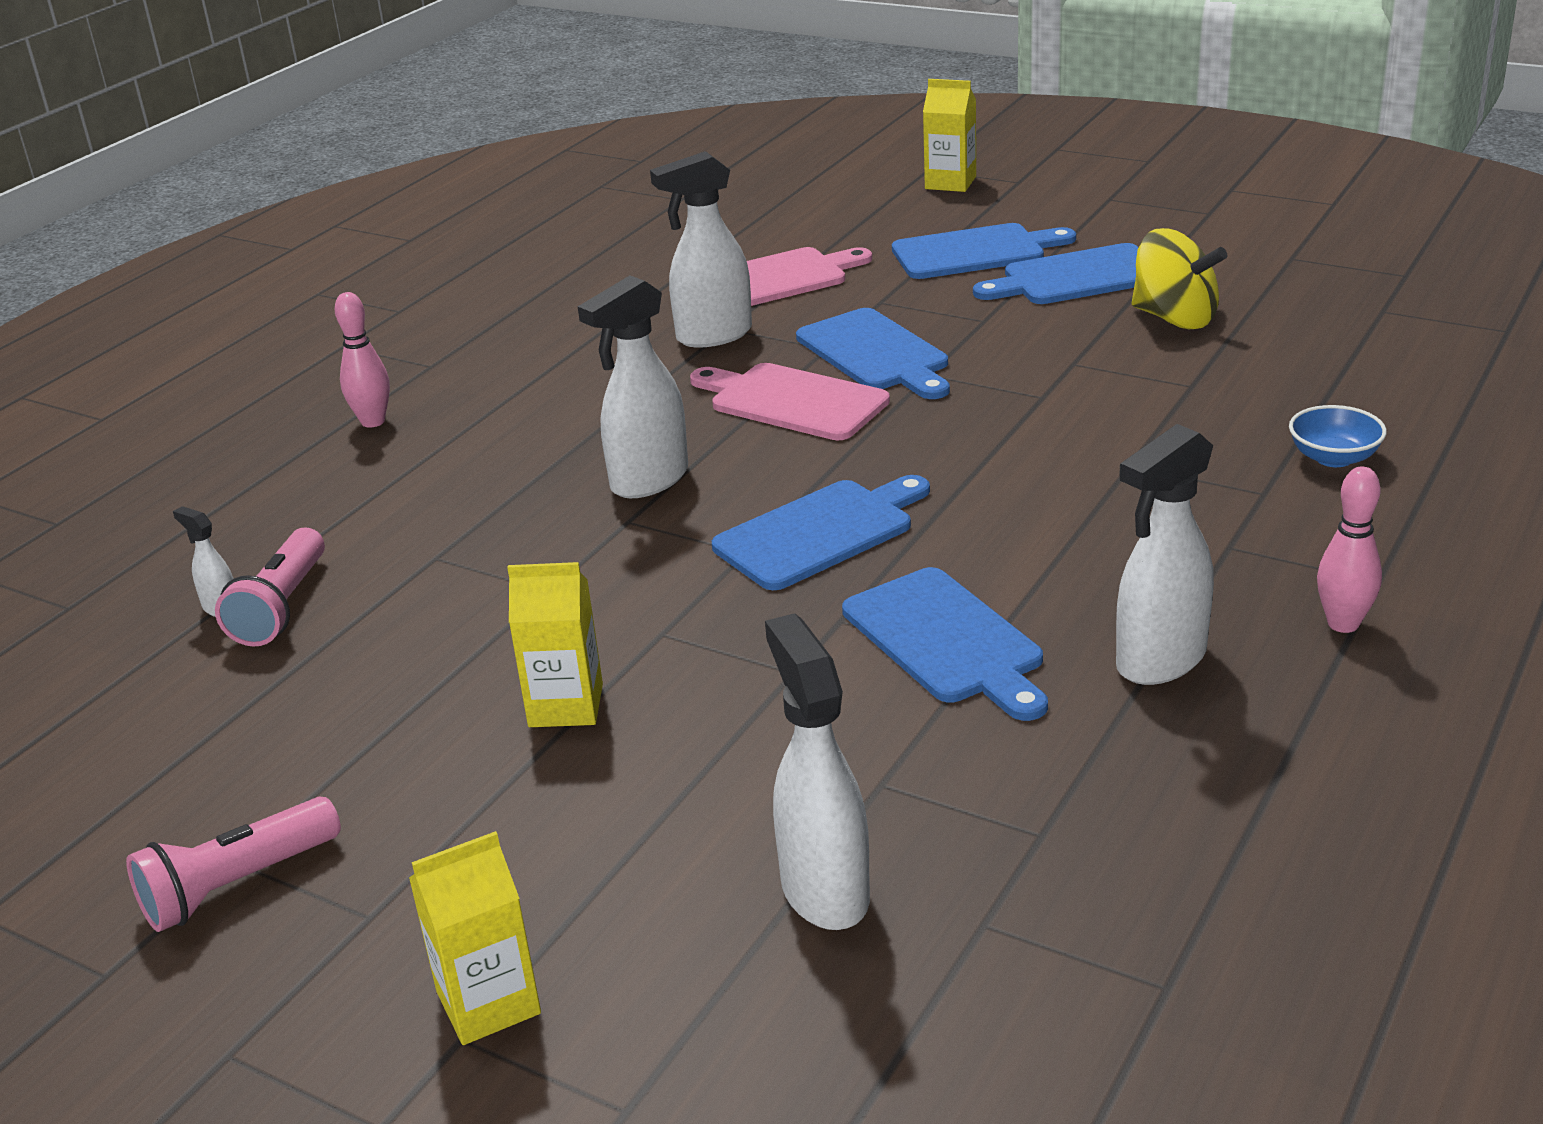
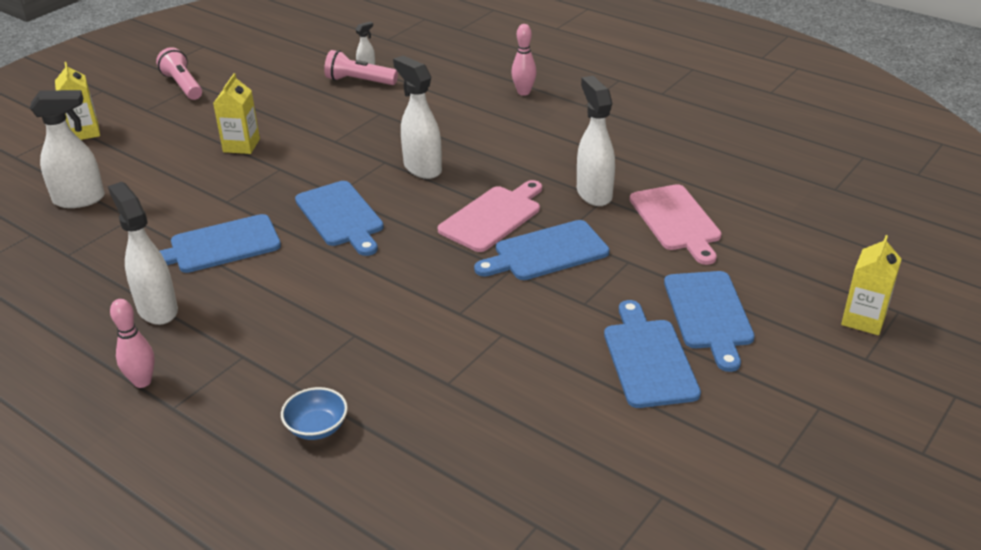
camera: 95 degrees right, 5 degrees up
yellow spinning top [1132,228,1227,329] -> none

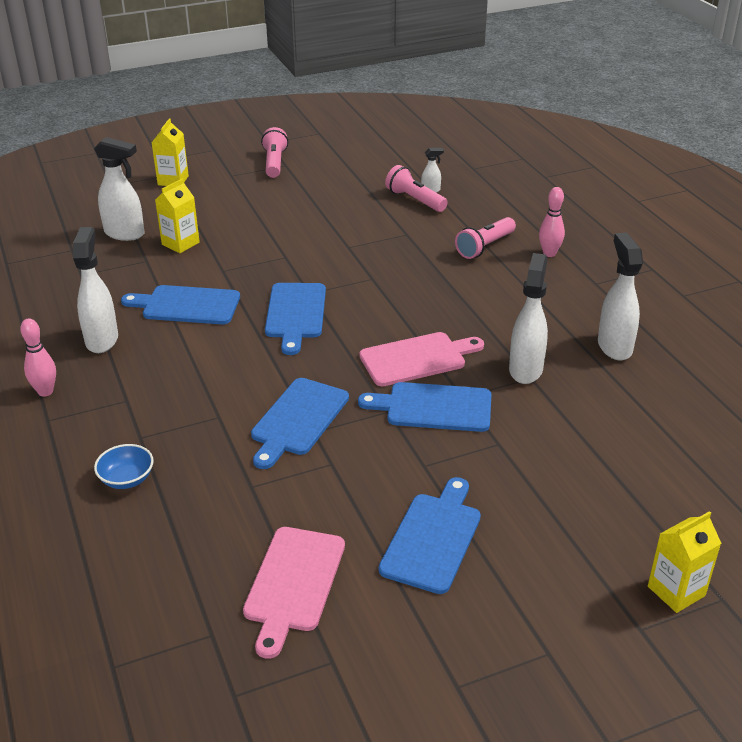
camera: 30 degrees right, 0 degrees up
yellow carton [213,73,260,154] -> yellow carton moved to [155,178,200,253]
white spray bottle [393,55,442,179] -> white spray bottle moved to [598,233,643,360]
pink cutting board [630,184,722,265] -> pink cutting board moved to [243,527,345,659]
blue cutting board [664,271,755,372] -> blue cutting board moved to [251,378,349,469]
none -> pink flashlight [455,217,516,259]

